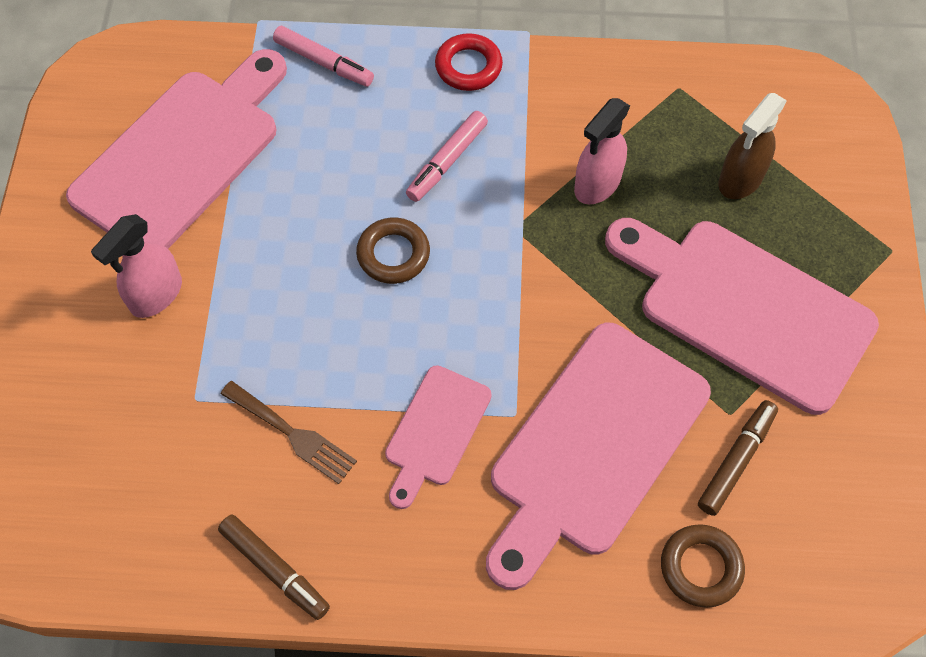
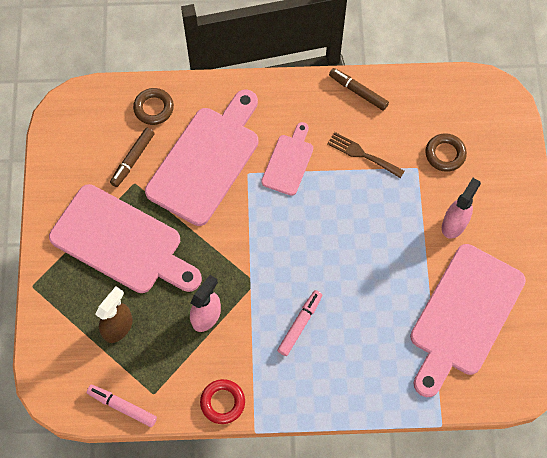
camera: 175 degrees right, 5 degrees up
pink marker [273,26,374,87] -> pink marker moved to [87,385,157,427]
brown ring [356,218,430,284] -> brown ring moved to [425,133,467,172]
red ring [435,33,503,91] -> red ring moved to [200,379,245,424]

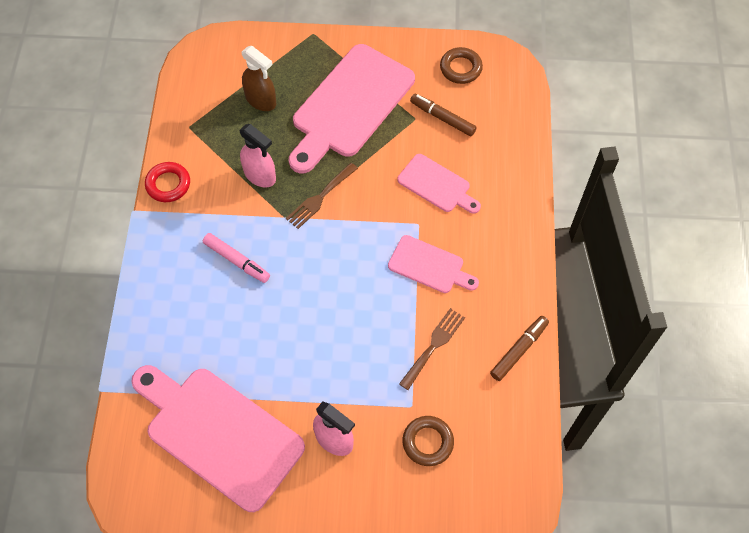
camera: 95 degrees right, 5 degrees down
pink marker [87,385,157,427] -> none
brown ring [133,88,174,125] -> brown ring moved to [440,47,483,84]
pink cutting board [145,89,259,226] -> pink cutting board [398,154,481,214], size x0.52
none -> brown fork [286,163,358,229]

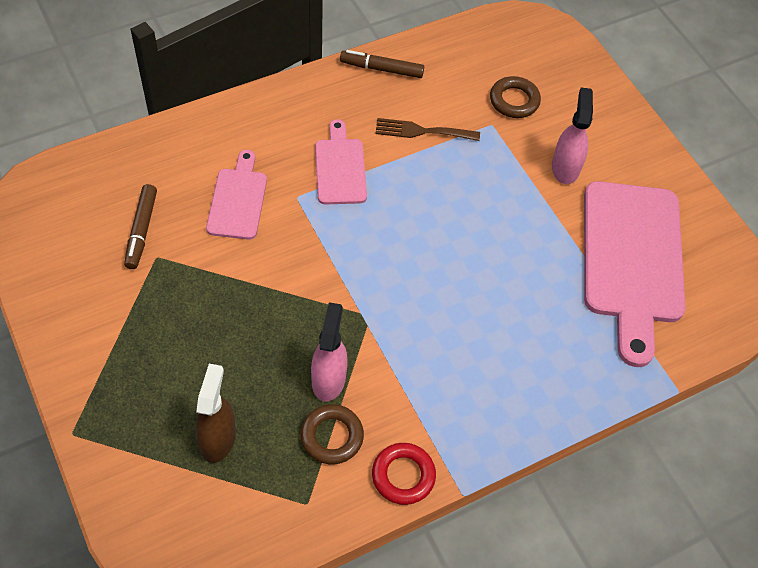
camera: 125 degrees left, 5 degrees down
pink marker [203,233,270,283] -> none
brown fork [286,163,358,229] -> none
pink cutting board [289,44,415,173] -> none
brown ring [440,47,483,84] -> brown ring moved to [300,404,364,464]

